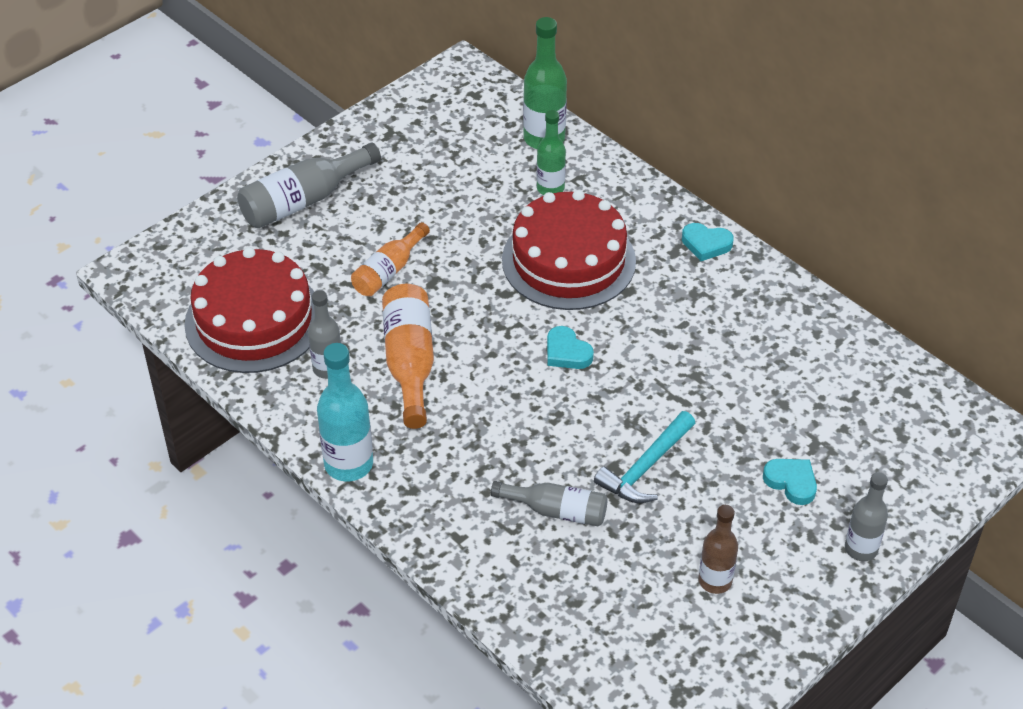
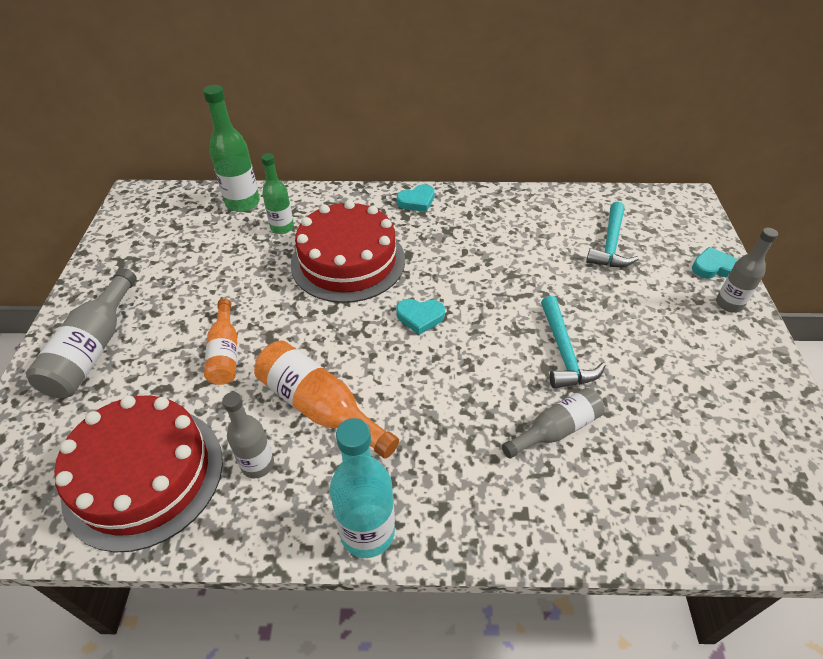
camera: 45 degrees left, 0 degrees up
brown bottle [698,505,738,594] -> none
turquoise heart [763,459,817,505] -> turquoise heart moved to [692,247,738,278]
none -> turquoise hammer [586,202,639,267]

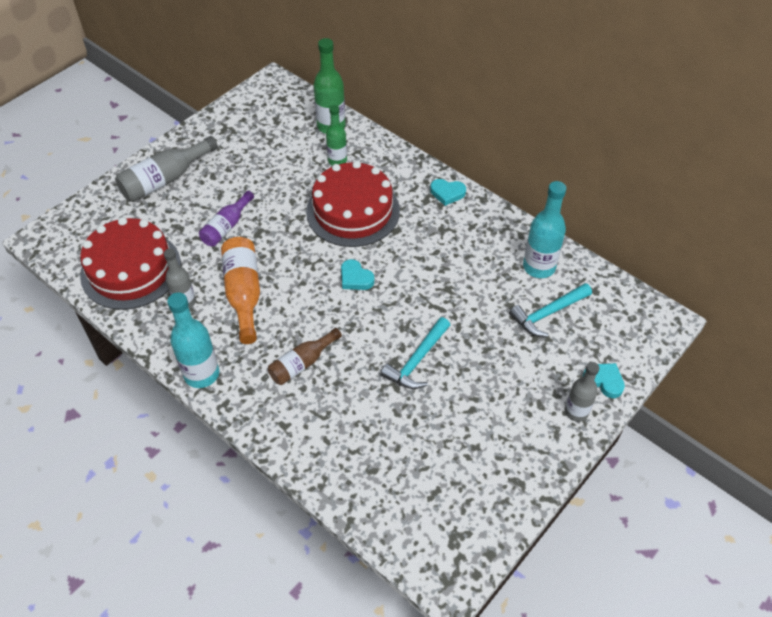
camera: 40 degrees right, 5 degrees up
orange bottle [204,298,237,385] -> purple bottle [199,191,254,247]
grey bottle [502,388,604,458] -> none
none -> brown bottle [268,328,342,385]
none -> turquoise bottle [523,181,567,278]

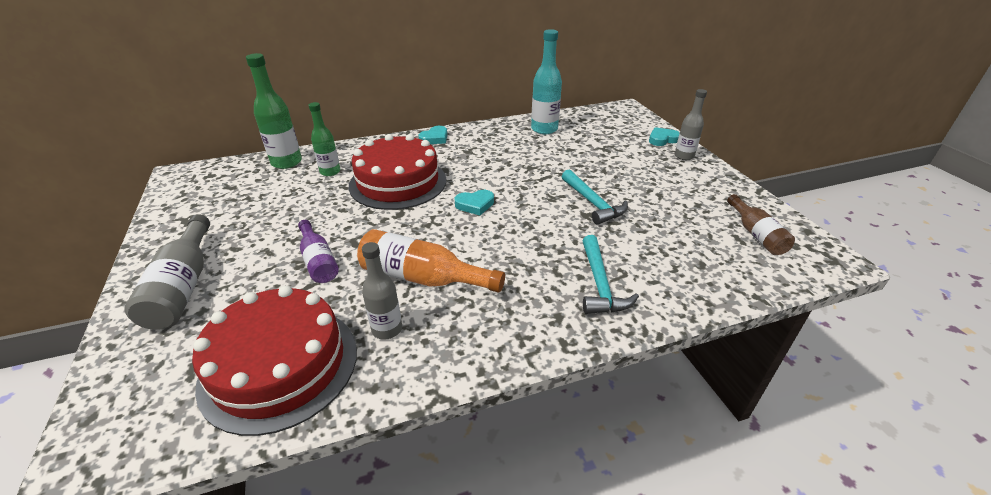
camera: 60 degrees left, 15 degrees down
turquoise bottle [167,292,219,388] -> none
brown bottle [268,328,342,385] -> brown bottle moved to [727,194,795,255]
turquoise hammer [509,283,592,337] -> turquoise hammer moved to [582,235,639,314]

